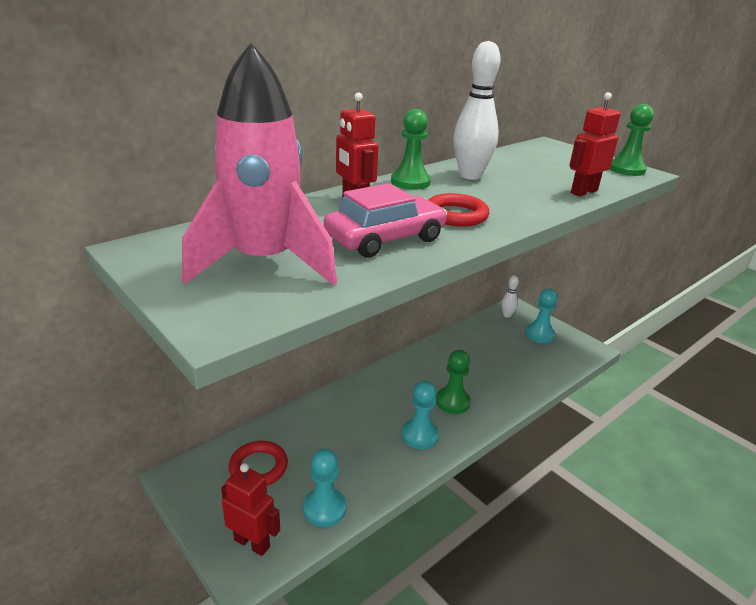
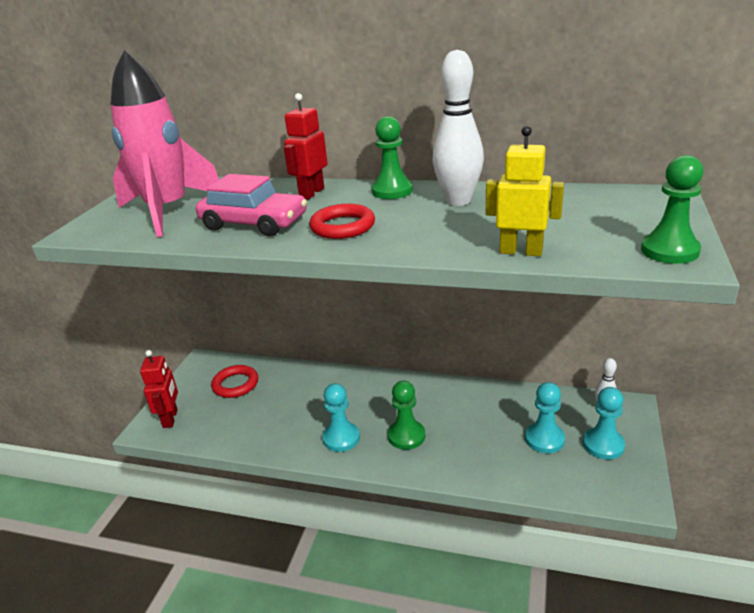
camera: 60 degrees right, 0 degrees up
turquoise pawn [303,449,346,527] -> turquoise pawn moved to [525,382,565,453]
red robot [569,92,621,196] -> yellow robot [486,126,564,256]

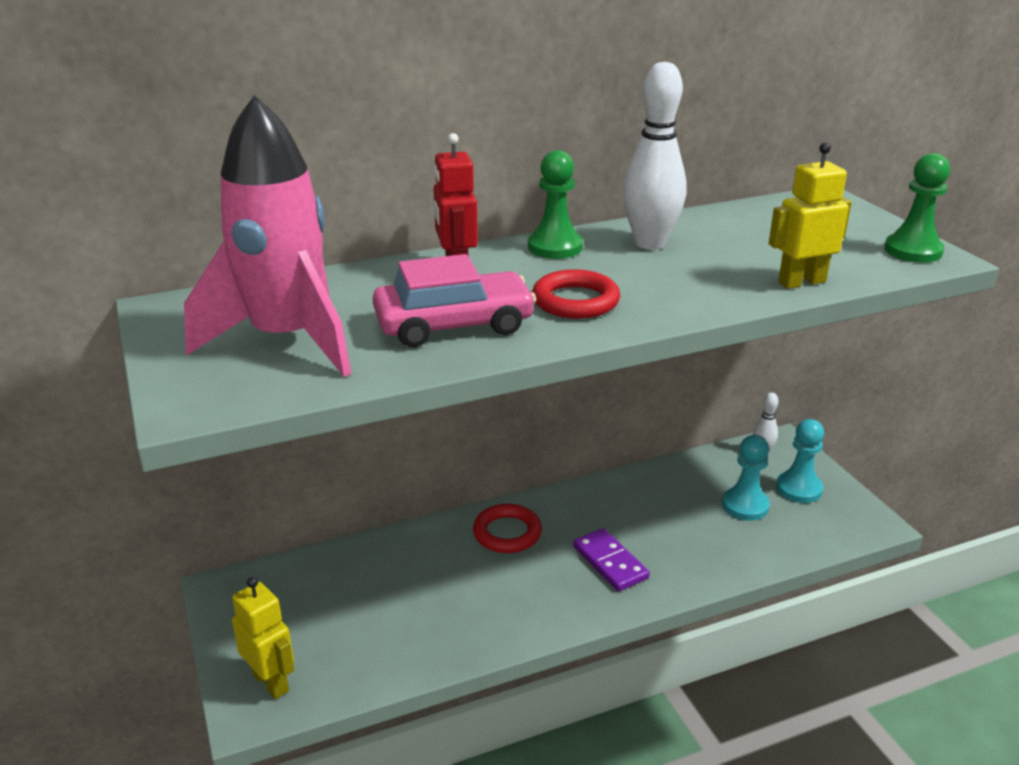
camera: 40 degrees left, 0 degrees up
red robot [140,350,178,428] -> yellow robot [232,577,294,699]
red ring [211,365,258,398] -> red ring moved to [473,504,542,553]
turquoise pawn [322,383,360,452] -> none
green pawn [388,381,425,450] -> purple domino [573,528,650,592]

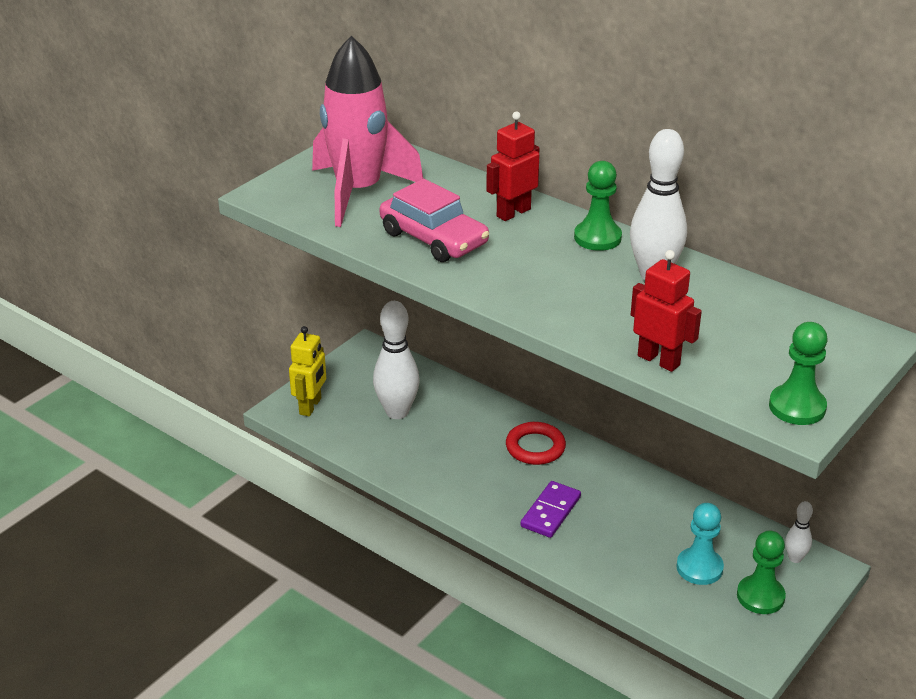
camera: 60 degrees right, 5 degrees up
red ring [532,269,620,319] -> none
yellow robot [769,142,852,289] -> red robot [631,250,702,372]
turquoise pawn [776,419,824,503] -> green pawn [737,531,786,614]
none -> white bowling pin [373,301,420,419]

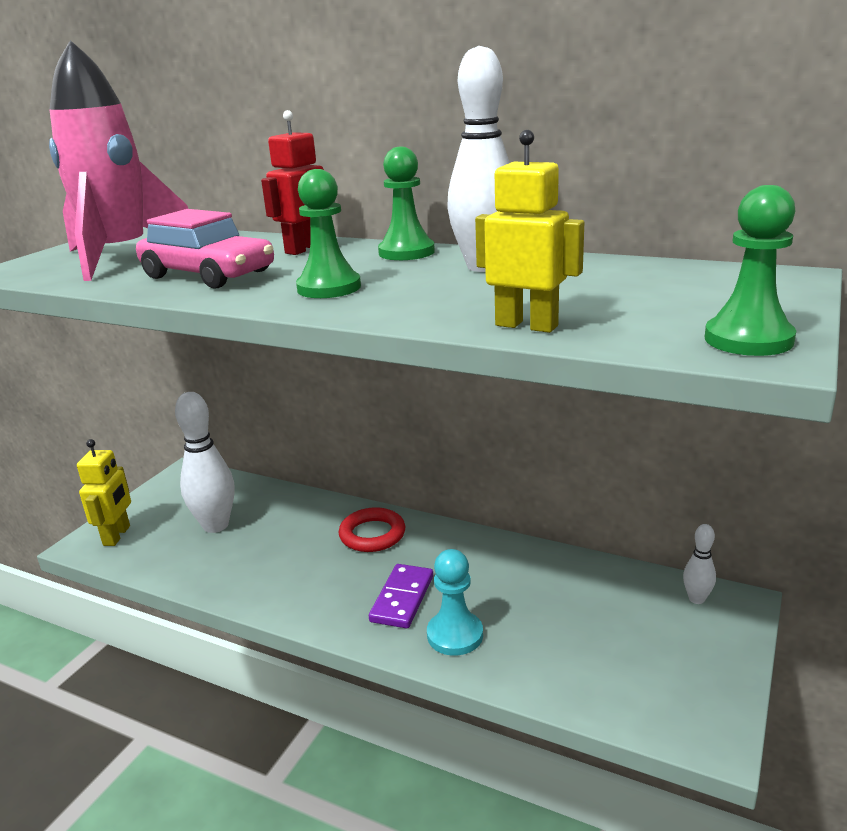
camera: 10 degrees left, 10 degrees down
red robot [631,250,702,372] -> yellow robot [475,130,584,333]
turquoise pawn [677,503,724,585] -> turquoise pawn moved to [427,549,483,656]
green pawn [737,531,786,614] -> green pawn moved to [296,169,361,298]

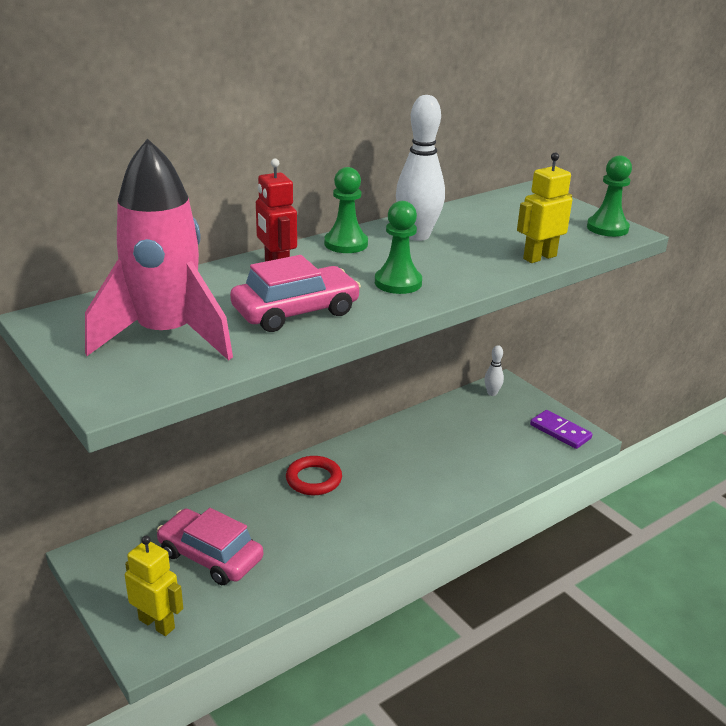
camera: 65 degrees left, 5 degrees up
white bowling pin [175,392,234,533] -> pink car [157,508,263,585]
purple domino [369,564,433,628] -> purple domino moved to [530,410,593,449]
turquoise pawn [427,549,483,656] -> none

